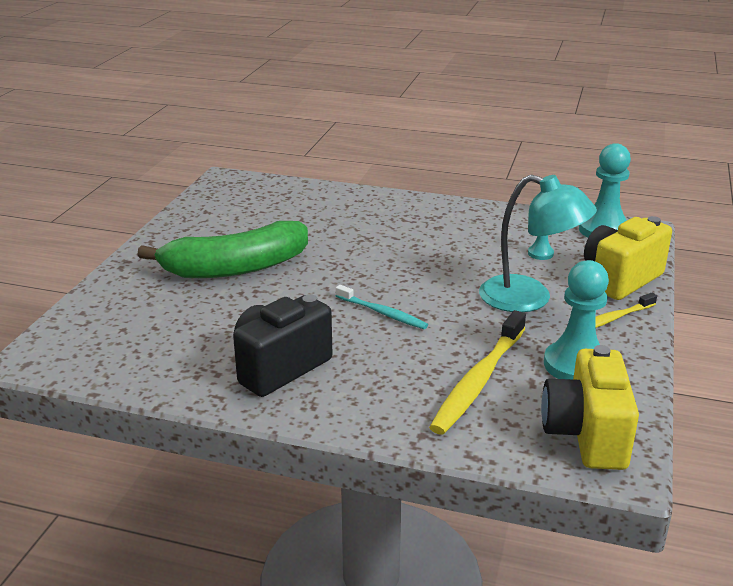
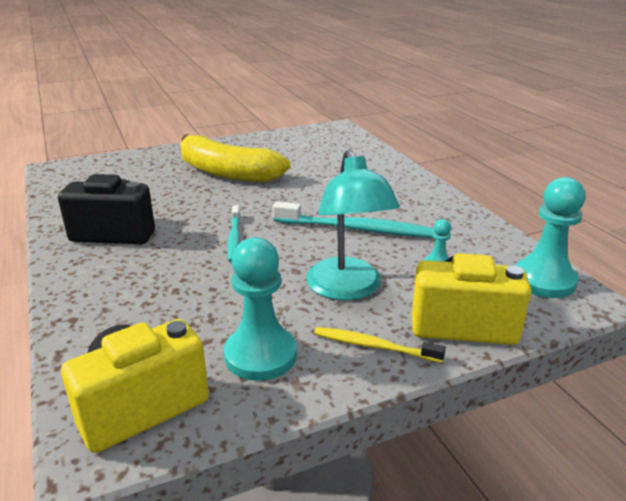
camera: 50 degrees right, 0 degrees up
green banana [137,221,308,278] -> yellow banana [180,134,290,182]
yellow toothbrush [429,310,526,435] -> none
none -> turquoise toothbrush [273,202,434,238]

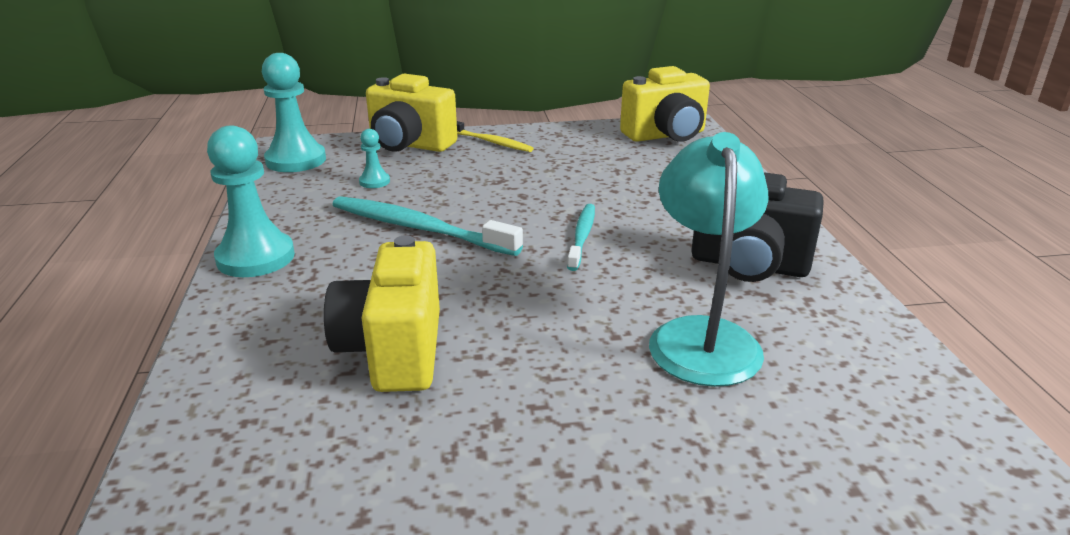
camera: 165 degrees left, 0 degrees up
yellow banana [180,134,290,182] -> none
turquoise pawn [224,237,297,381] -> turquoise pawn moved to [207,125,295,277]
turquoise lamp [306,150,400,301] -> turquoise lamp moved to [649,132,768,387]
none -> yellow camera [324,235,440,392]

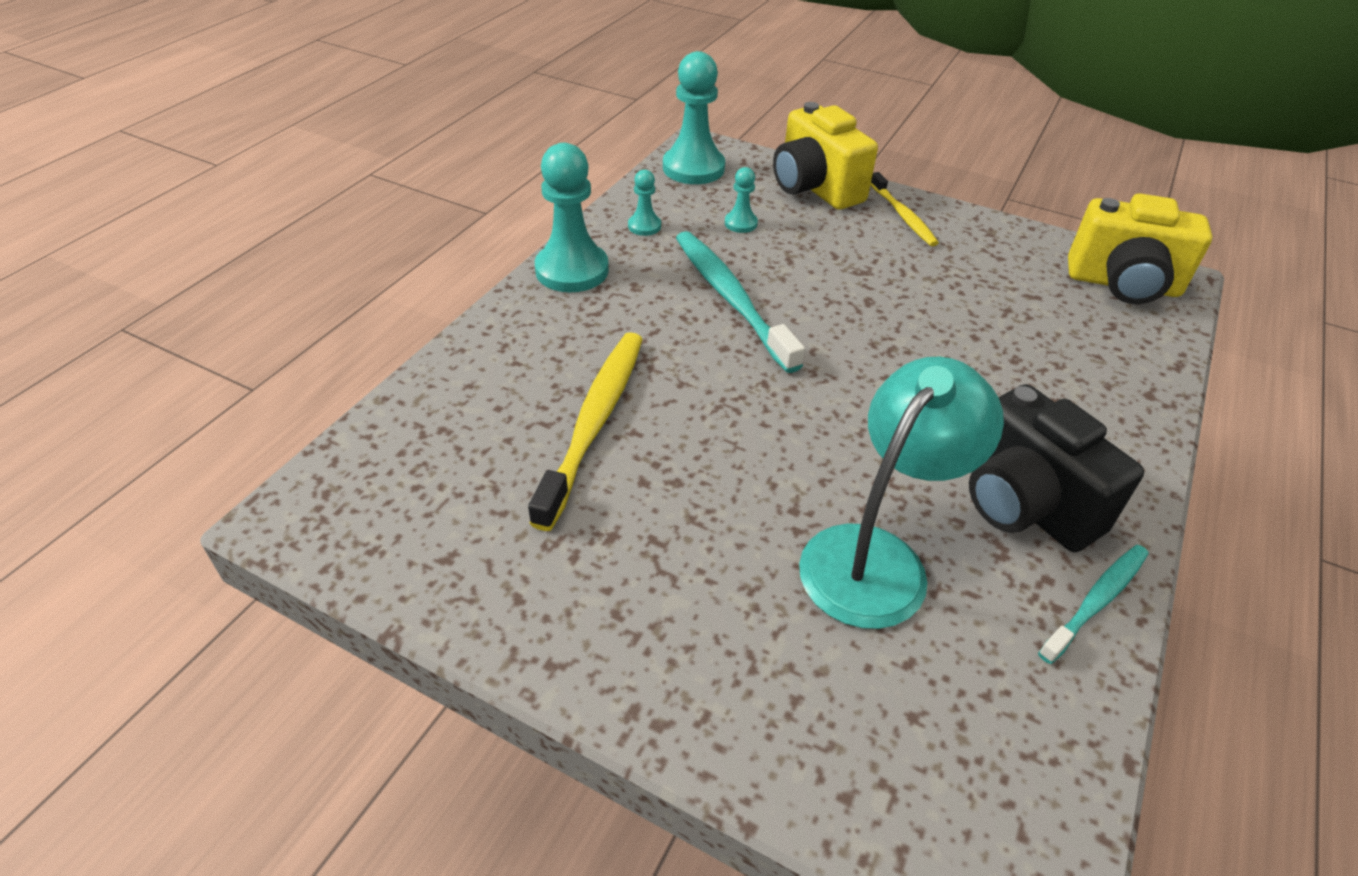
camera: 35 degrees right, 15 degrees up
yellow camera [324,235,440,392] -> yellow toothbrush [528,332,643,531]
turquoise toothbrush [567,204,595,271] -> turquoise toothbrush moved to [1038,545,1149,664]
none -> turquoise pawn [628,169,661,236]

